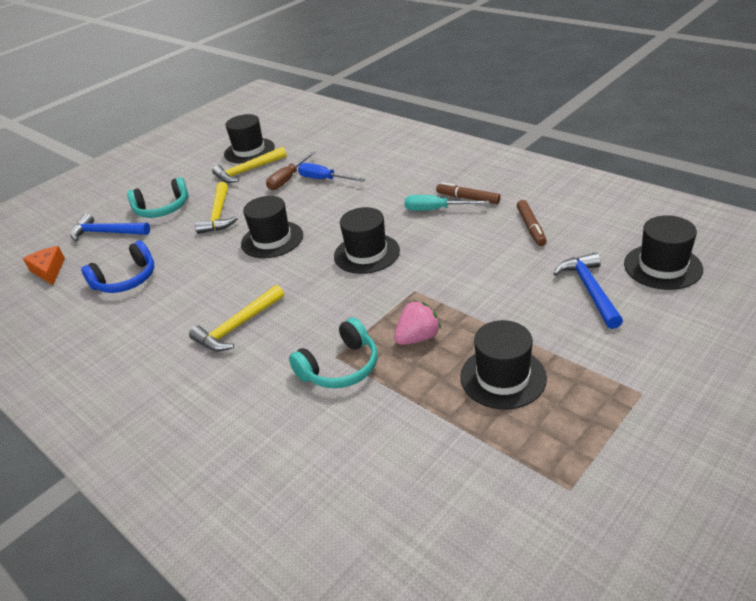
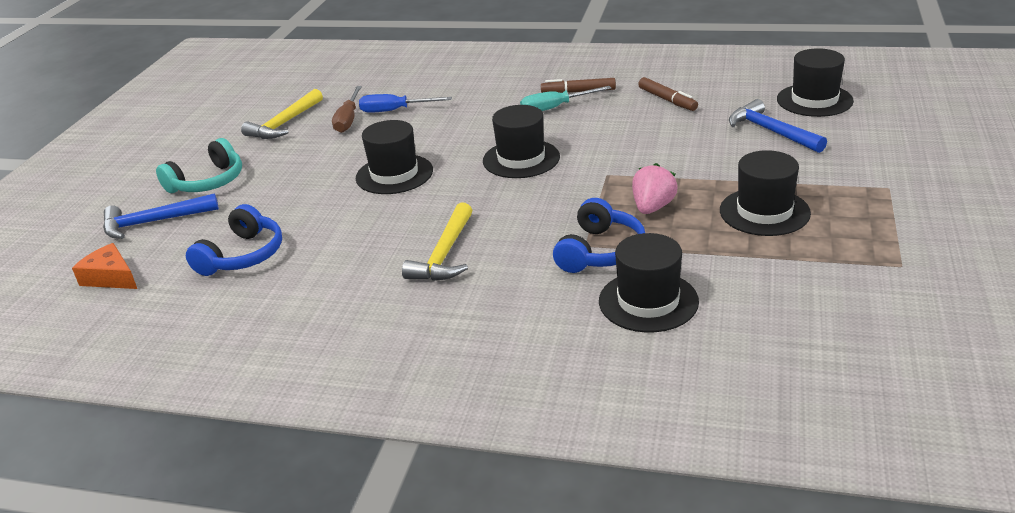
camera: 30 degrees left, 5 degrees down
yellow hammer [195,182,238,234] -> none
black hat [224,114,275,163] -> black hat moved to [599,233,699,332]
turquoise headphones [289,317,377,388] -> blue headphones [553,198,645,273]

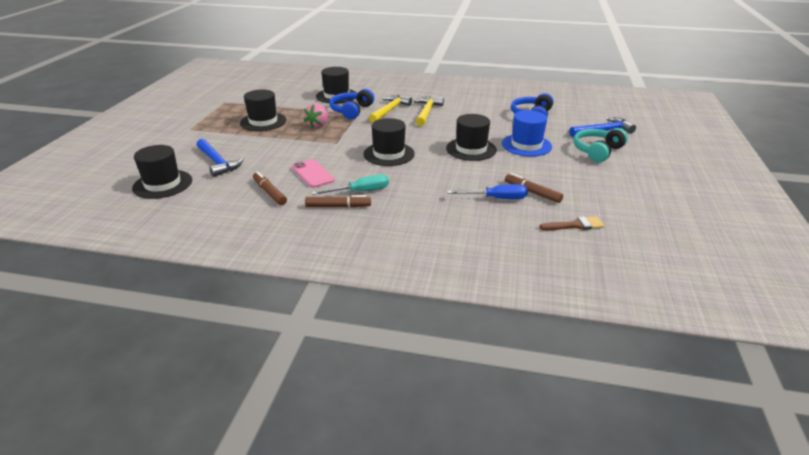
camera: 175 degrees right, 0 degrees up
orange cheese [72,243,137,289] -> none
yellow hammer [241,89,323,139] -> yellow hammer moved to [369,95,412,123]
brown screwdriver [332,86,362,133] -> brown marker [505,173,563,203]
none -> pink phone [292,159,335,188]
none -> blue hat [502,110,552,157]
none -> brown brush [539,216,604,230]

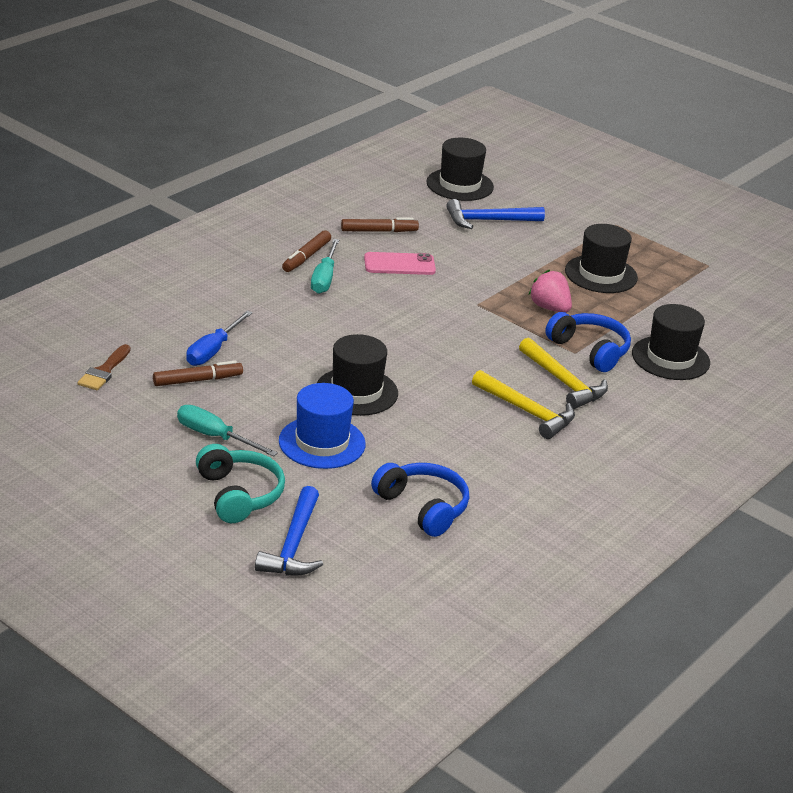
camera: 115 degrees right, 0 degrees up
black hat [363,118,415,166] -> none
none -> turquoise screwdriver [177,405,278,457]

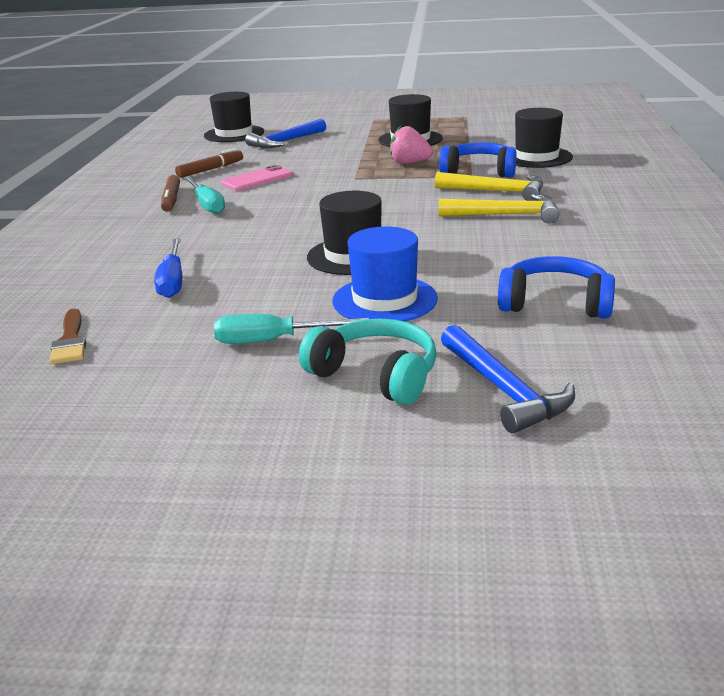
camera: 30 degrees left, 5 degrees down
brown marker [153,361,243,386] -> none

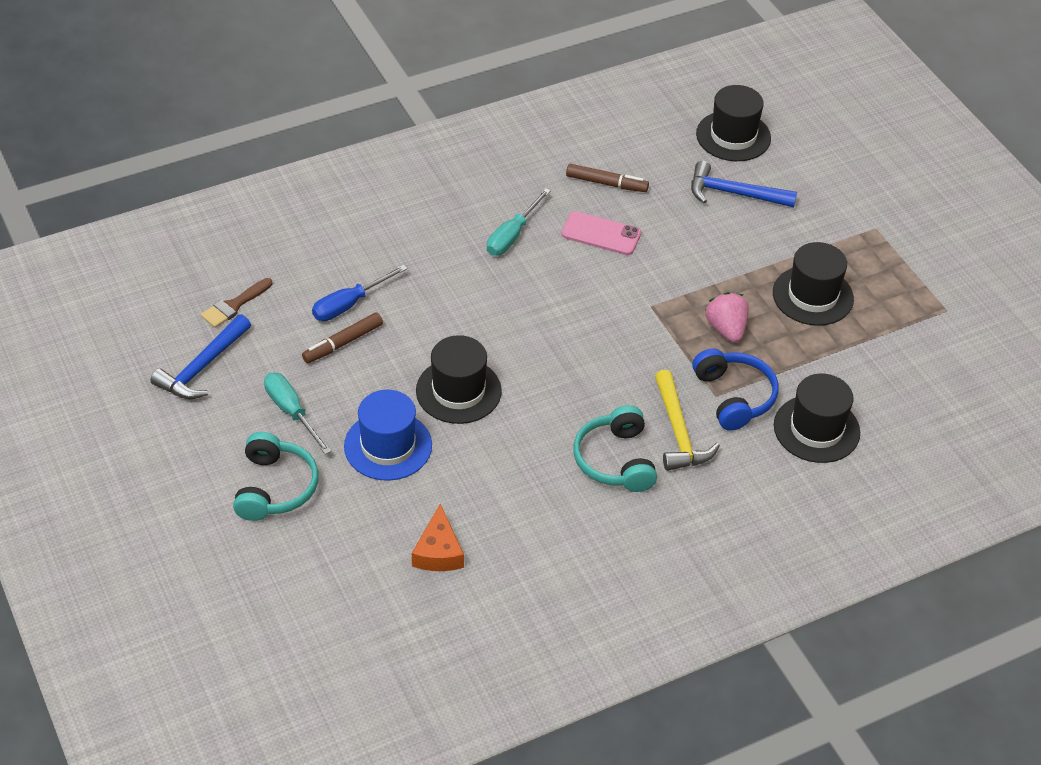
camera: 55 degrees right, 20 degrees up
brown marker [161,175,180,212] -> brown marker moved to [302,312,383,363]
yellow hammer [439,194,559,224] -> turquoise headphones [573,405,657,492]
blue hammer [441,325,575,433] -> blue hammer moved to [150,314,251,399]
blue headphones [498,256,615,319] -> orange cheese [412,504,464,571]

